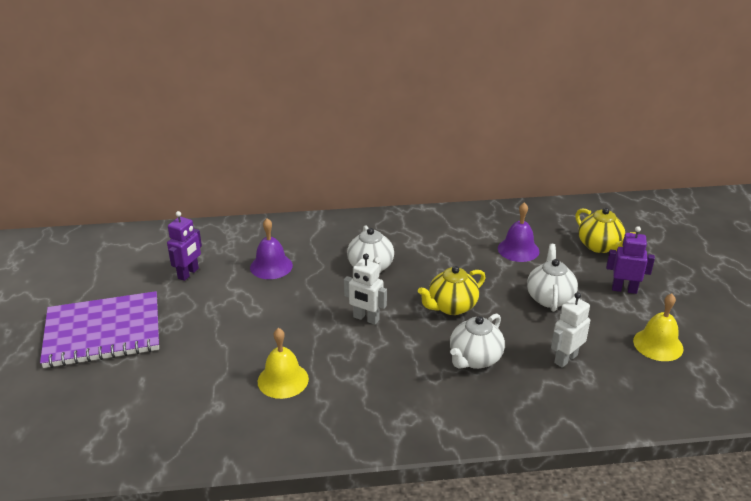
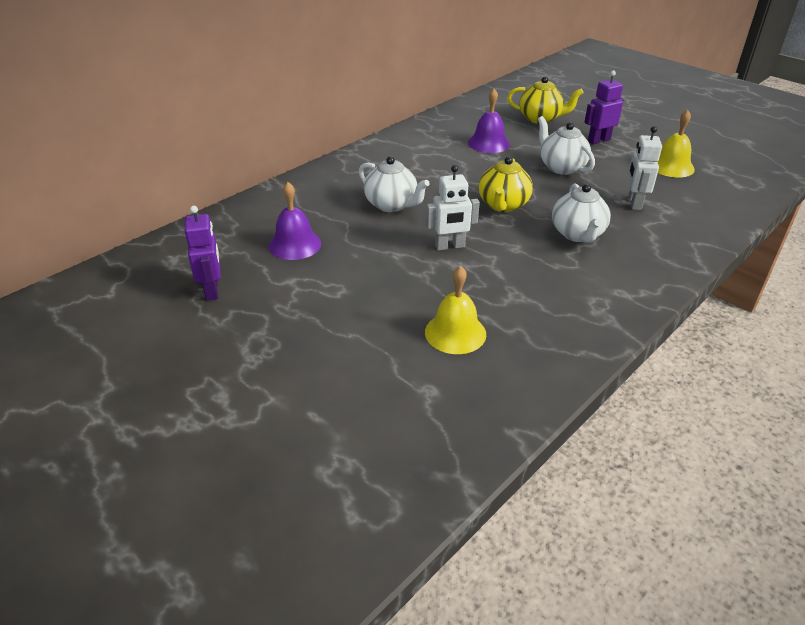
camera: 40 degrees left, 5 degrees up
purple notebook [40,291,159,368] -> none

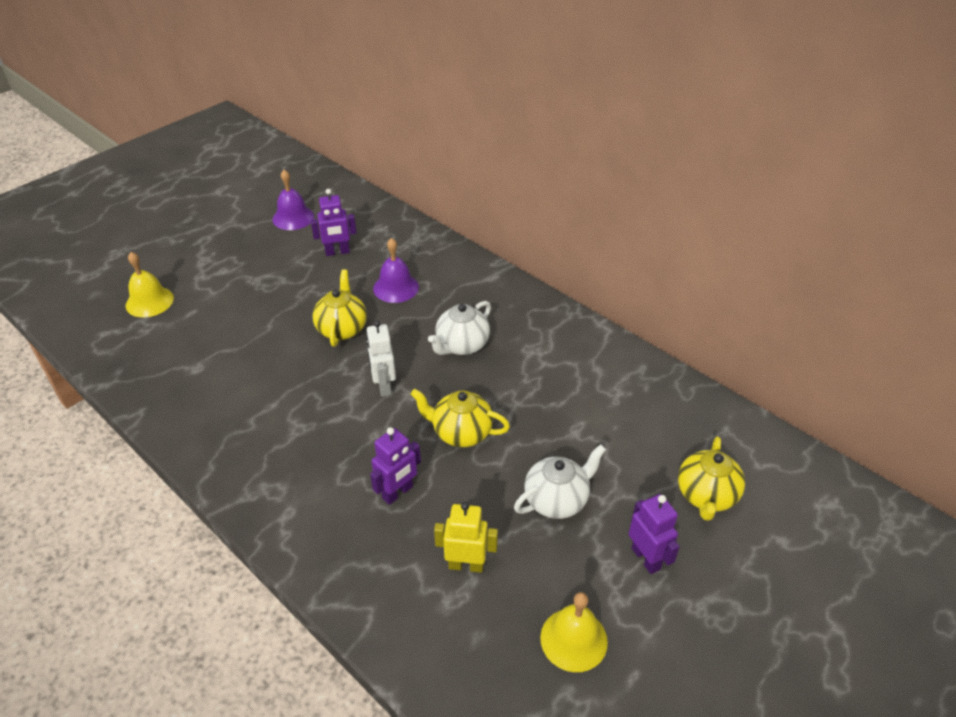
camera: 90 degrees right, 5 degrees up
yellow bell [425,266,486,354] -> yellow bell moved to [126,252,174,317]
purple bell [468,89,510,153] -> purple bell moved to [272,170,314,230]
white teapot [552,184,611,242] -> purple robot [370,427,421,505]
white robot [627,126,662,210] -> yellow robot [434,502,498,573]
none -> yellow teapot [313,269,367,347]

